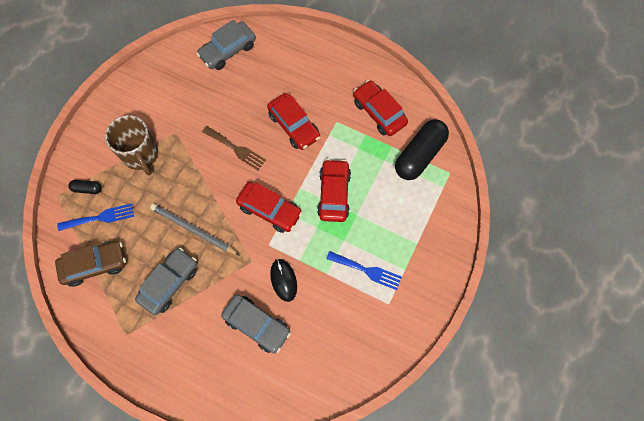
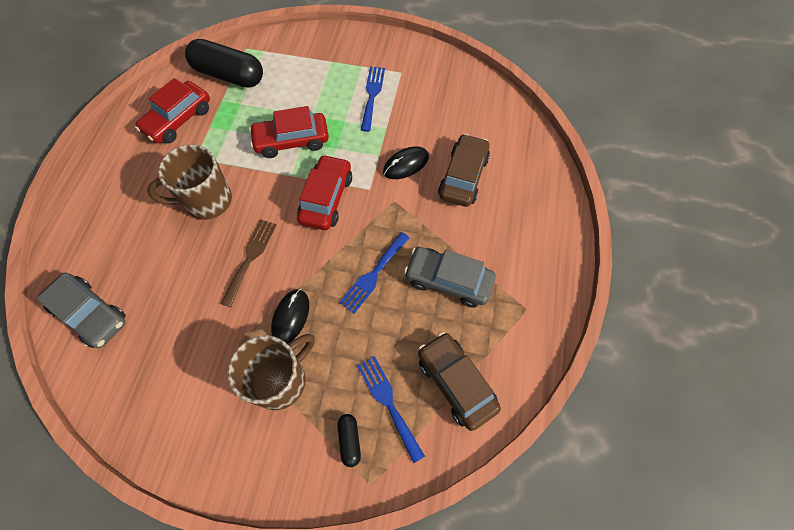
camera: 105 degrees left, 5 degrees down
grey pencil [150,204,240,256] -> blue fork [339,232,410,314]
grey car [221,294,291,354] -> brown car [438,134,490,207]
red car [267,93,320,150] -> brown mug [147,144,232,220]
none -> black mouse [271,289,309,344]

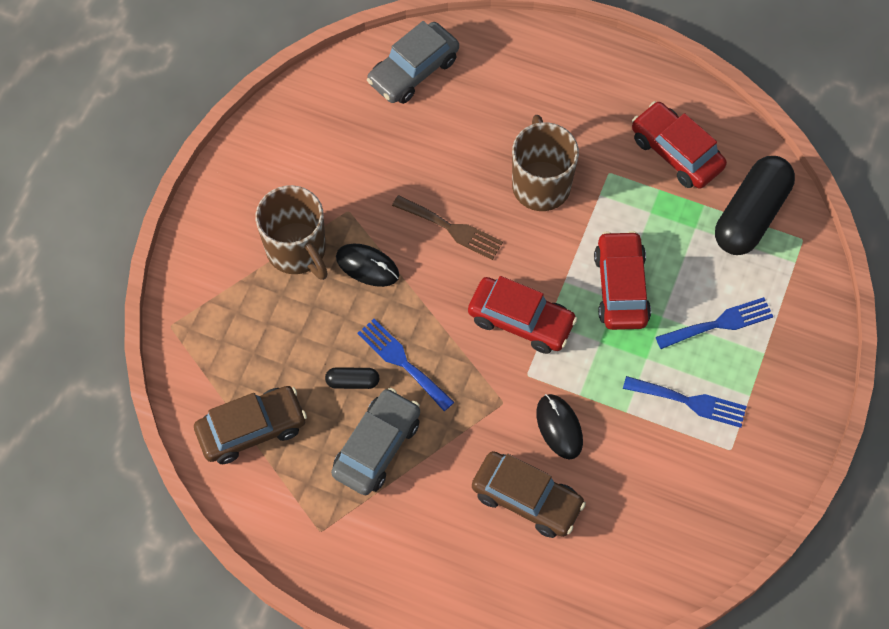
camera: 100 degrees right, 0 degrees up
black capsule [337,414,361,467] -> black capsule moved to [325,367,380,389]
blue fork [357,356,425,463] -> blue fork moved to [656,297,773,349]

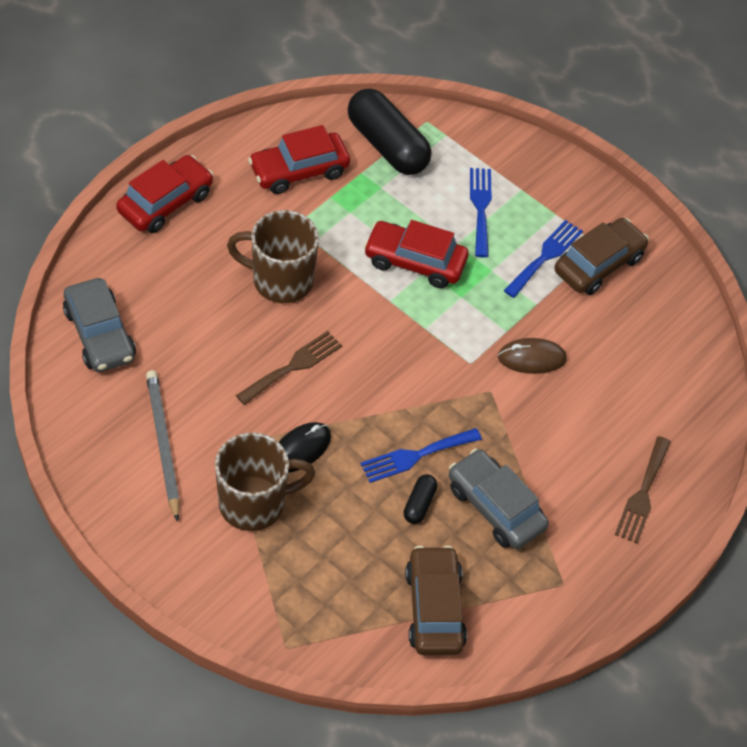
camera: 75 degrees left, 10 degrees down
red car [468,276,577,354] -> red car moved to [116,155,214,233]
brown car [472,451,586,538] -> brown car moved to [554,218,649,295]
black mouse [536,394,583,459] -> brown mouse [498,338,567,374]
none -> grey pencil [146,370,180,522]
none -> brown fork [615,436,671,543]

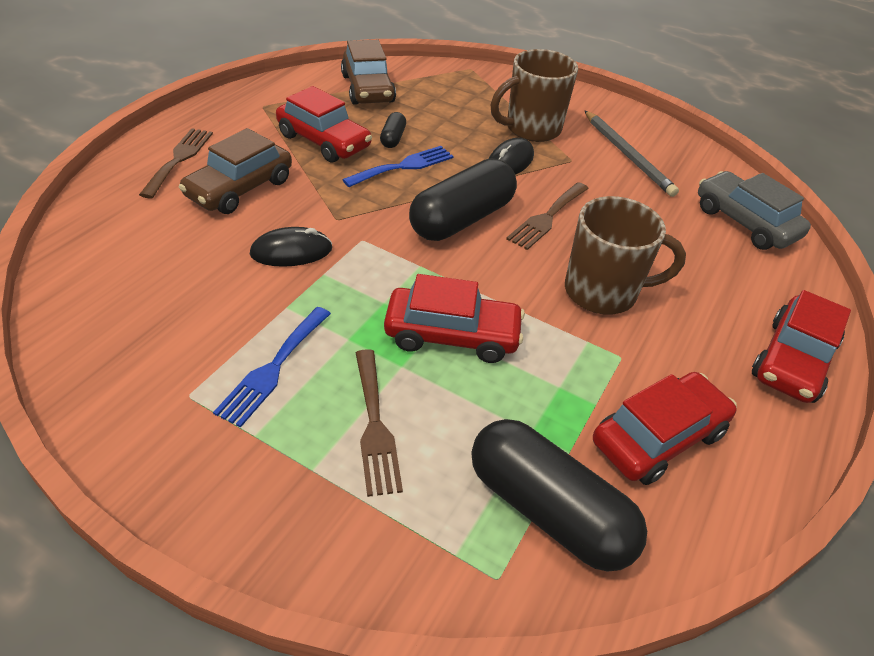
camera: 170 degrees right, 10 degrees down
grey car [449,449,549,549] -> red car [276,86,372,163]
blue fork [470,168,492,257] -> brown fork [356,349,403,497]
brown mouse [498,338,567,374] -> black mouse [250,227,332,267]
brown car [554,218,649,295] -> brown car moved to [179,128,292,214]
none -> black capsule [409,159,517,241]

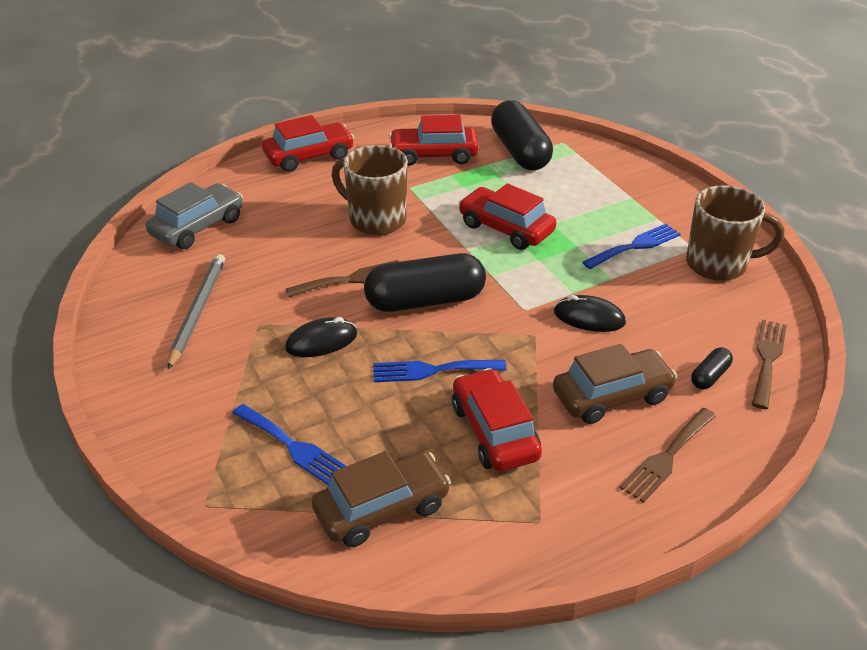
camera: 145 degrees left, 5 degrees down
brown car [341,40,396,105] -> brown car turned 45 degrees clockwise [312,451,451,547]
brown fork [356,349,403,497] -> brown fork moved to [752,319,787,409]
black capsule [380,112,406,148] -> black capsule moved to [691,347,733,389]
brown mug [491,49,578,142] -> brown mug moved to [686,185,784,281]
grey car [698,171,811,250] -> grey car turned 135 degrees counterclockwise [146,182,243,249]
none -> blue fork [233,404,346,485]

